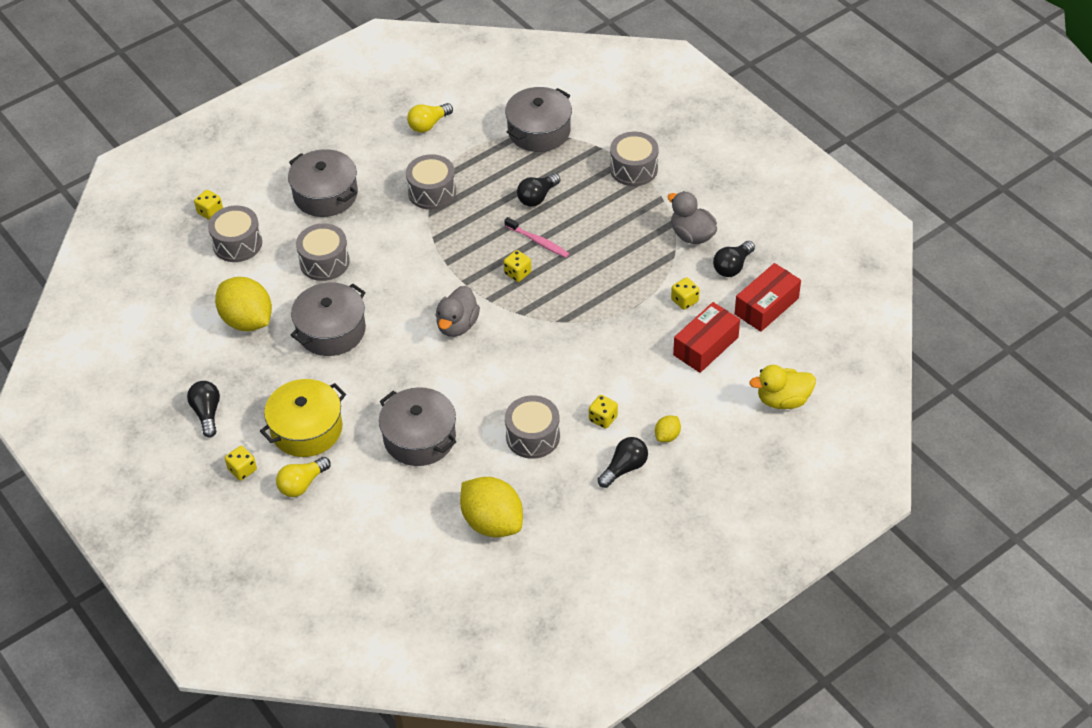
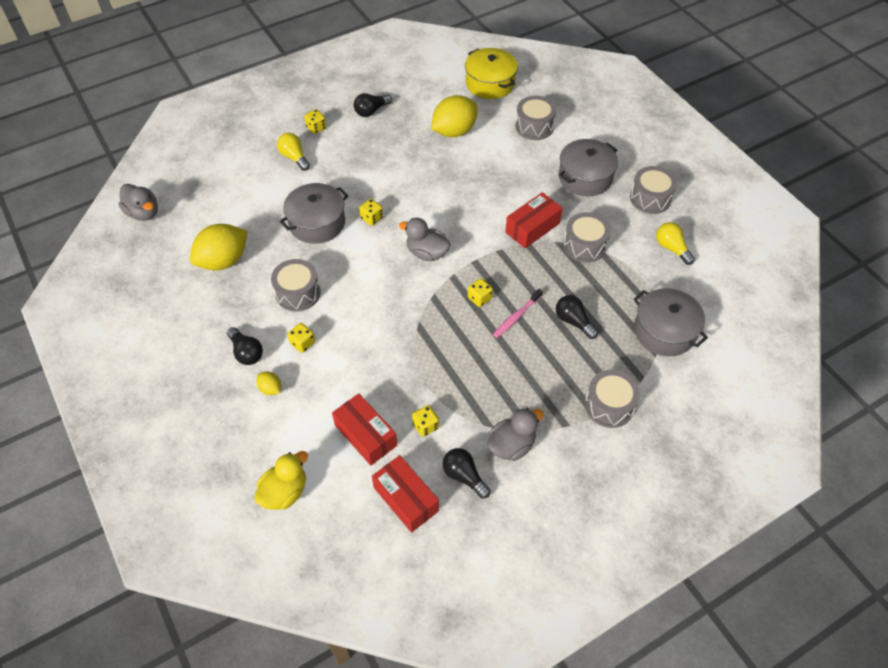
camera: 95 degrees right, 5 degrees up
black light bulb [187,381,220,438] -> black light bulb turned 150 degrees clockwise [354,93,392,117]
yellow dice [194,190,223,220] -> yellow dice moved to [359,199,383,226]
yellow pot [260,379,346,457] -> yellow pot moved to [465,48,518,99]
grey pot [291,283,366,356] -> none
grey drum [296,223,350,281] -> grey drum moved to [630,166,677,214]
yellow duck [749,365,816,409] -> yellow duck turned 45 degrees clockwise [254,451,308,510]
none -> grey duck [118,184,158,221]
none -> red box [505,192,563,248]

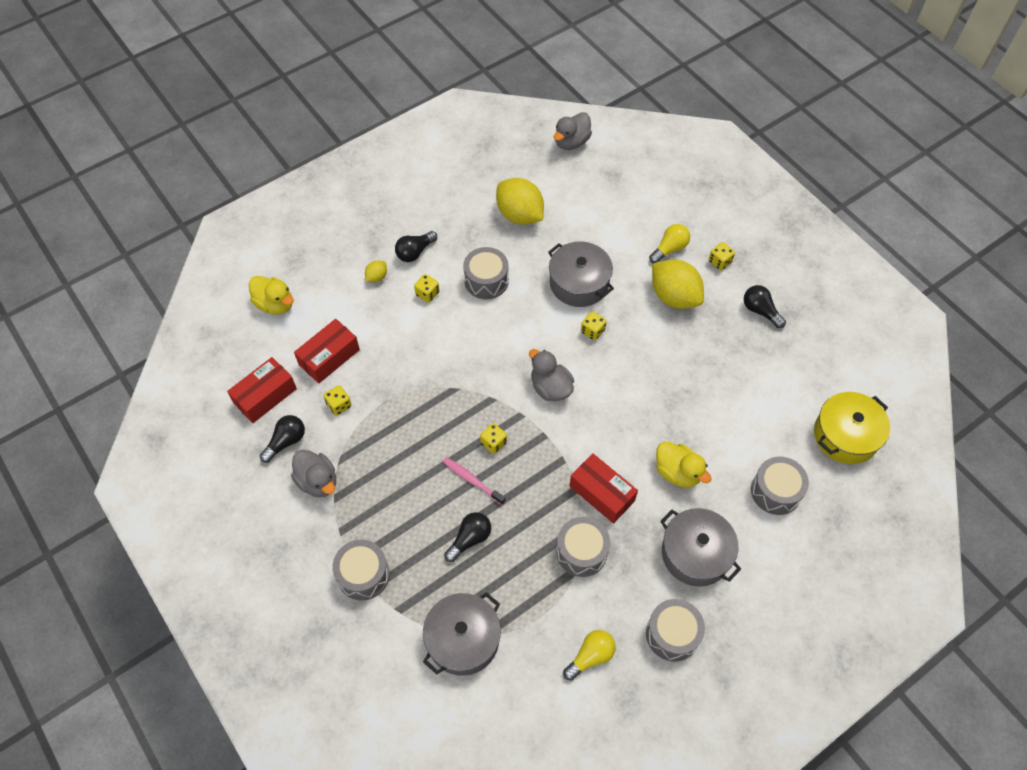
camera: 85 degrees right, 5 degrees up
grey duck [399,218,451,261] -> grey duck turned 60 degrees counterclockwise [529,349,574,401]
yellow lemon [431,95,478,137] -> yellow lemon moved to [652,260,704,309]
none -> yellow duck [656,441,711,488]

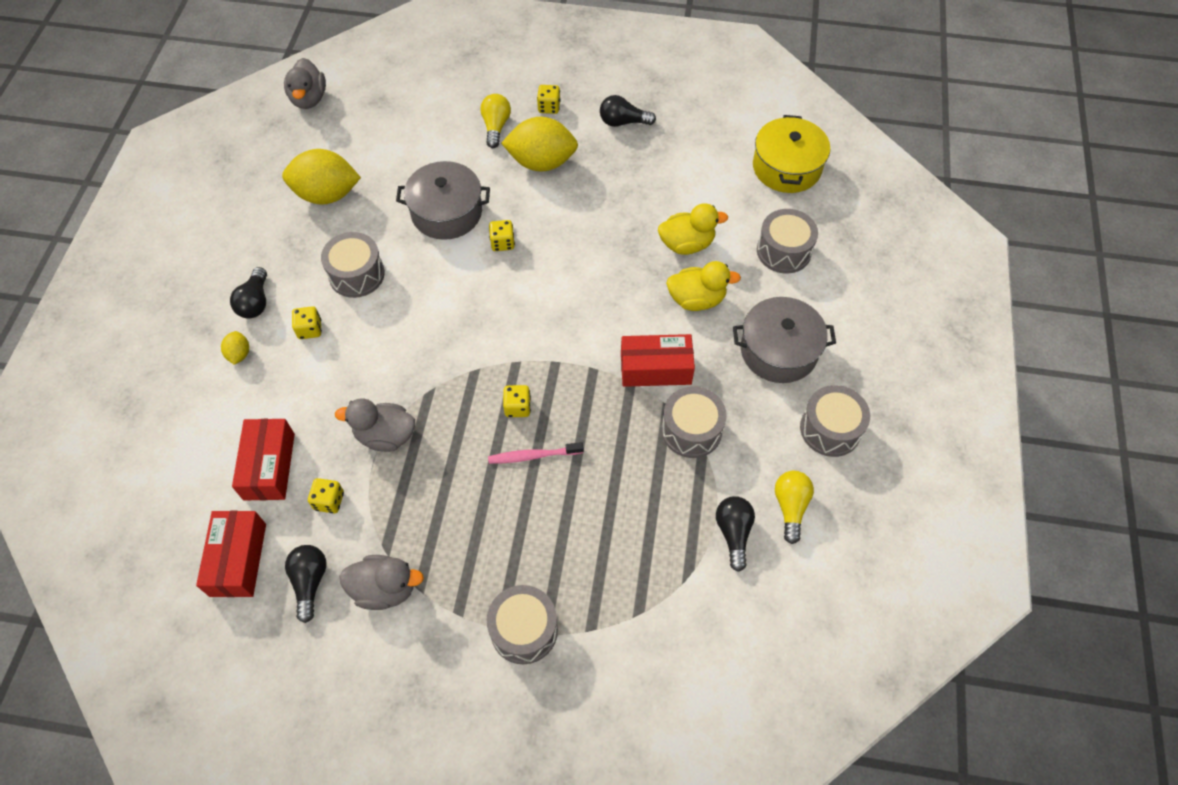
camera: 45 degrees left, 0 degrees up
yellow duck [249,276,294,314] -> yellow duck moved to [658,203,728,255]
grey pot [423,592,501,676] -> none
black light bulb [444,512,491,562] -> black light bulb moved to [716,496,755,572]
grey duck [529,349,574,401] -> grey duck moved to [335,398,415,452]

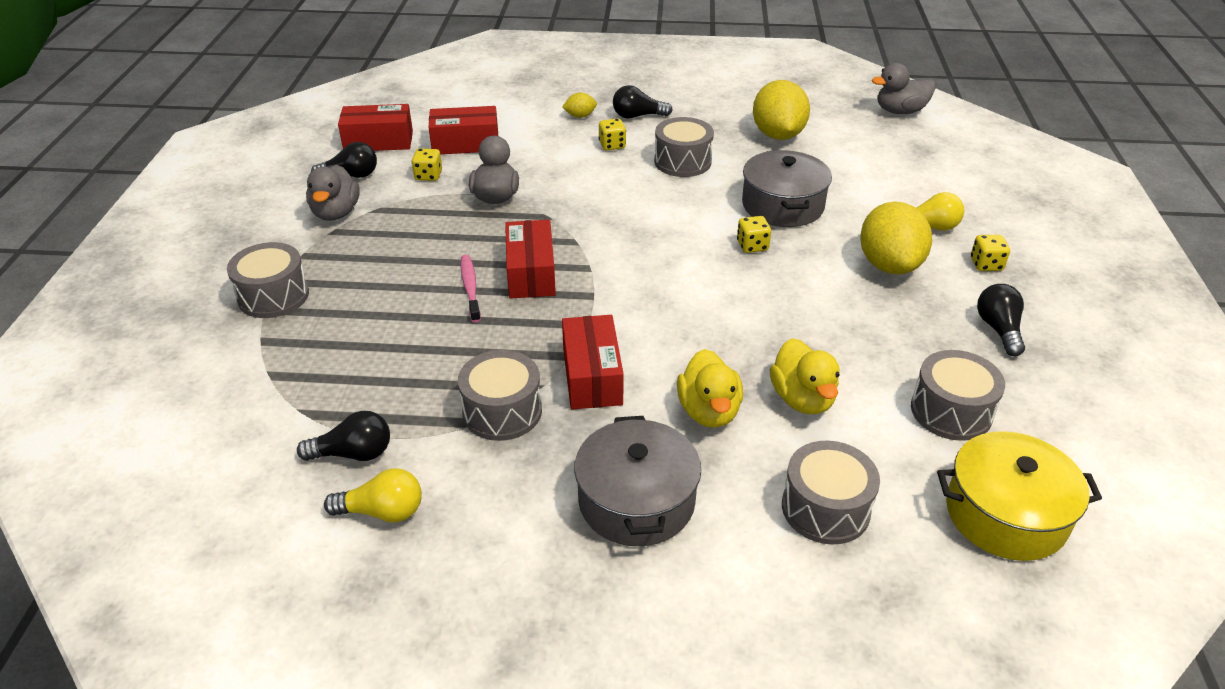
camera: 85 degrees right, 20 degrees down
yellow dice [503,385,531,417] -> red box [505,220,556,299]
grey drum [800,385,870,457] -> grey drum moved to [911,350,1005,441]

